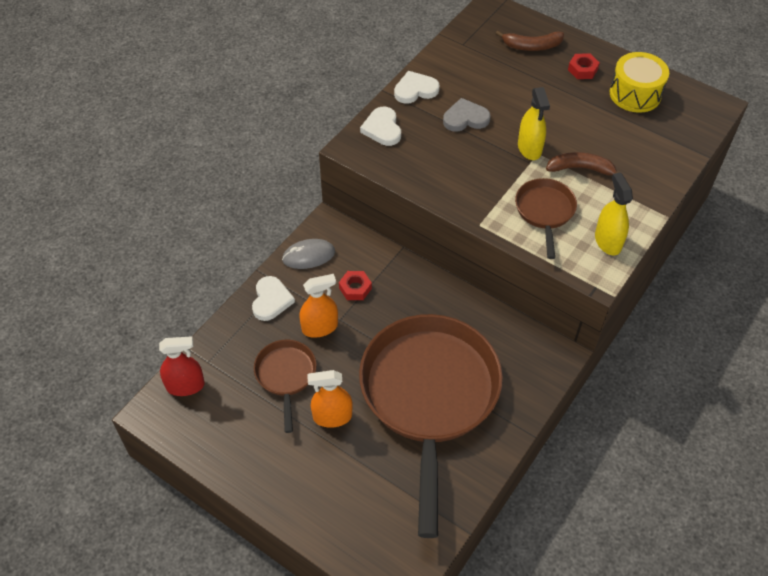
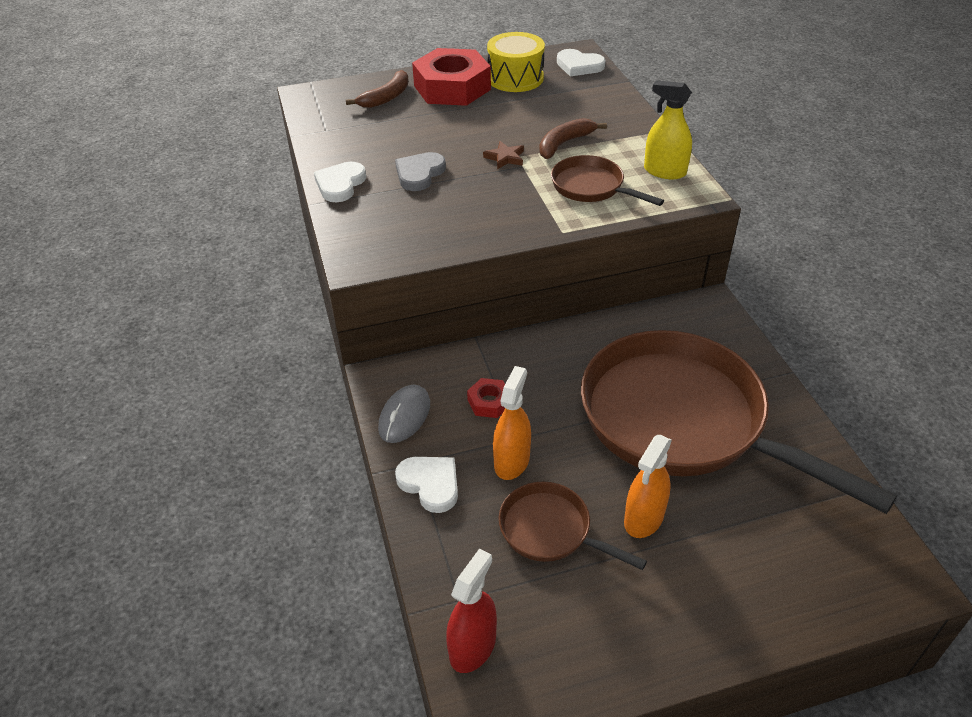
camera: 50 degrees left, 10 degrees down
white heart [360,107,401,146] -> white heart moved to [557,49,605,77]
yellow spray bottle [518,87,550,160] -> brown star [483,141,524,169]
red nut [568,54,600,79] -> red nut [412,48,491,106], size x2.27

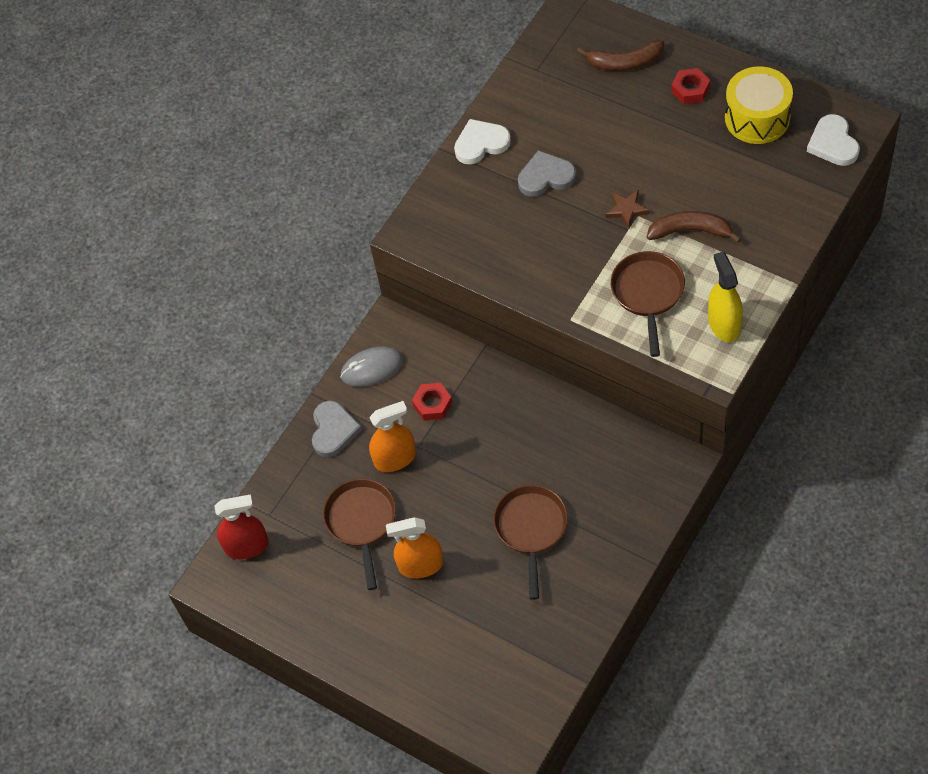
camera: 55 degrees right, 15 degrees up
white heart [395,457,458,513] -> grey heart [312,401,362,457]
red nut [412,48,491,106] -> red nut [671,68,710,104], size x0.44
brown pan [581,330,897,514] -> brown pan [493,485,568,600], size x0.45

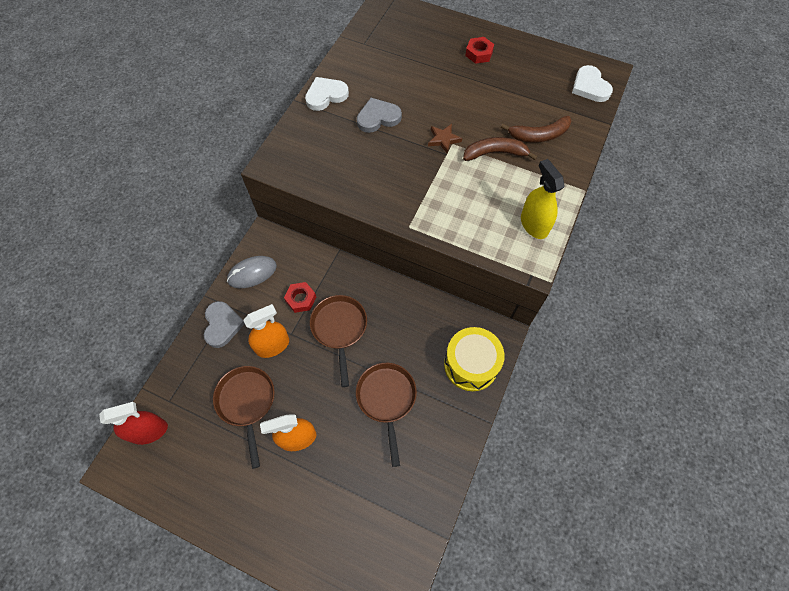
camera: 15 degrees left, 5 degrees up
brown banana [577,39,664,71] -> brown banana moved to [501,116,572,142]
brown pan [611,251,685,357] -> brown pan moved to [310,295,367,387]
yellow drum [725,66,793,144] -> yellow drum moved to [444,327,505,391]

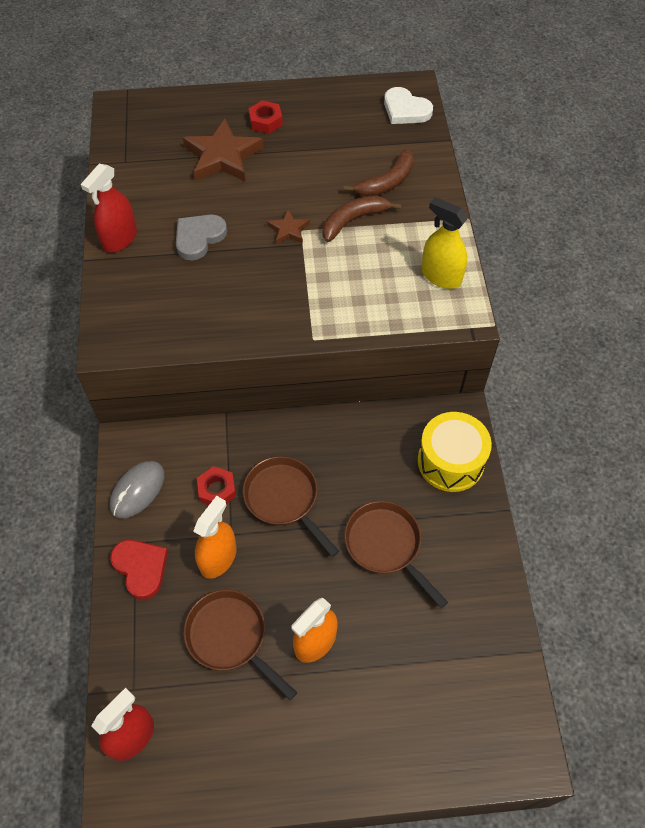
camera: 30 degrees left, 5 degrees down
grey heart [204,301,245,348] -> red heart [110,540,168,600]
white heart [305,77,349,111] -> red spray bottle [81,164,137,253]
none -> brown star [183,119,264,181]

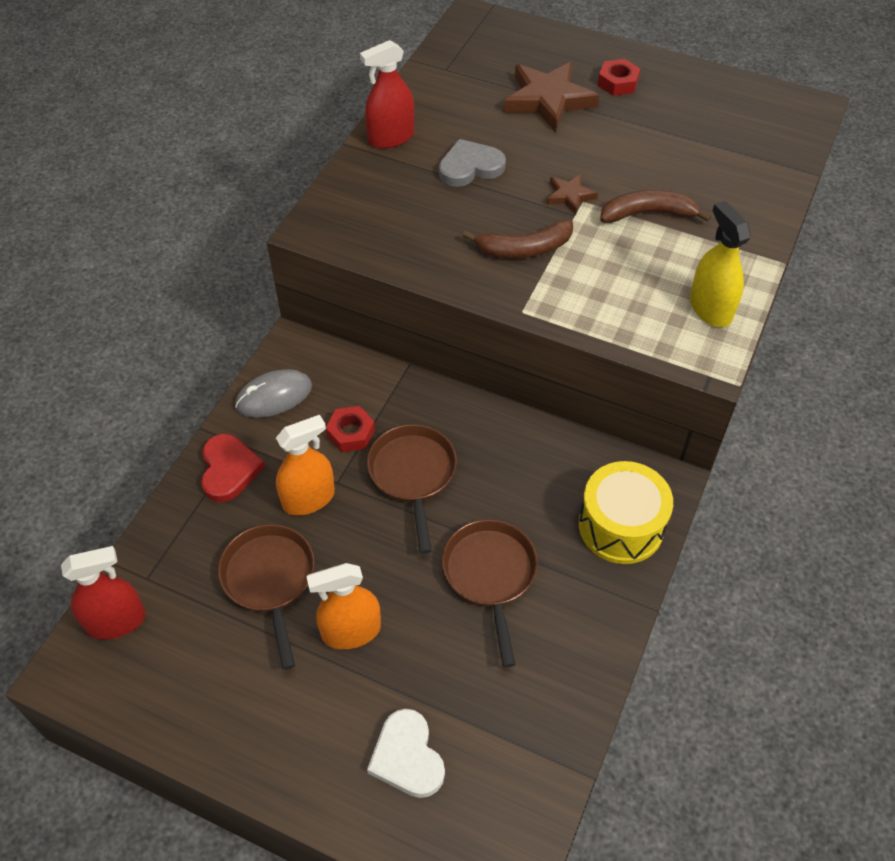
camera: 30 degrees right, 5 degrees down
brown banana [343,149,414,196] -> brown banana moved to [463,219,573,258]
white heart [384,87,433,124] -> white heart moved to [367,709,445,798]

